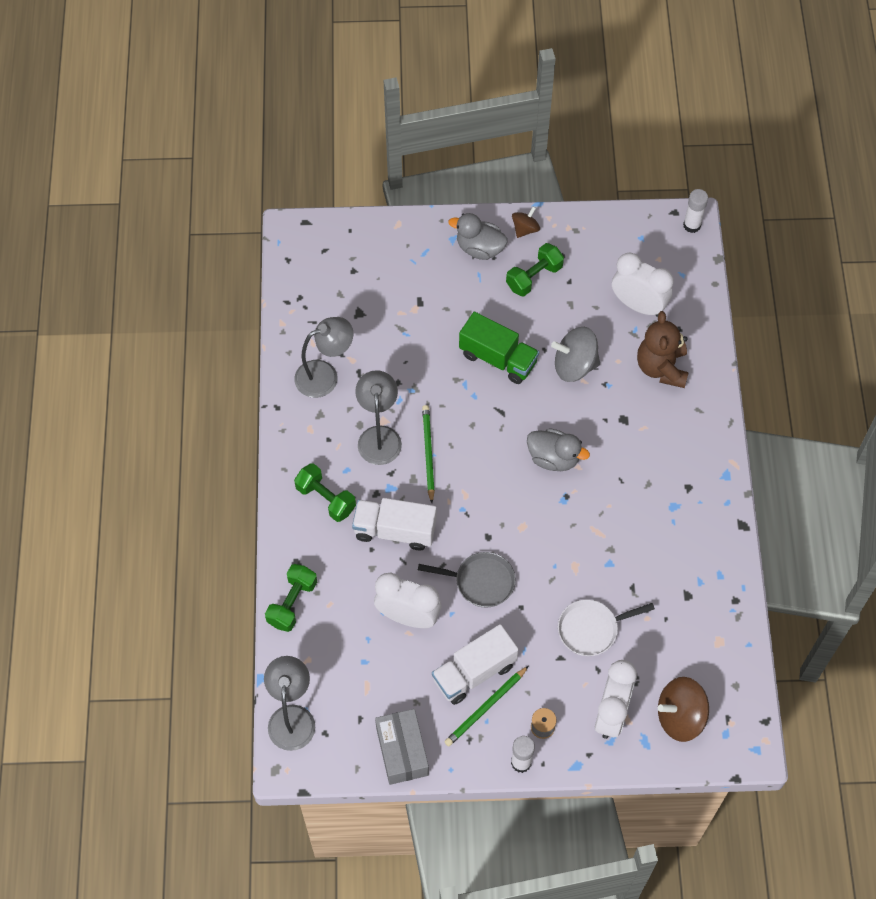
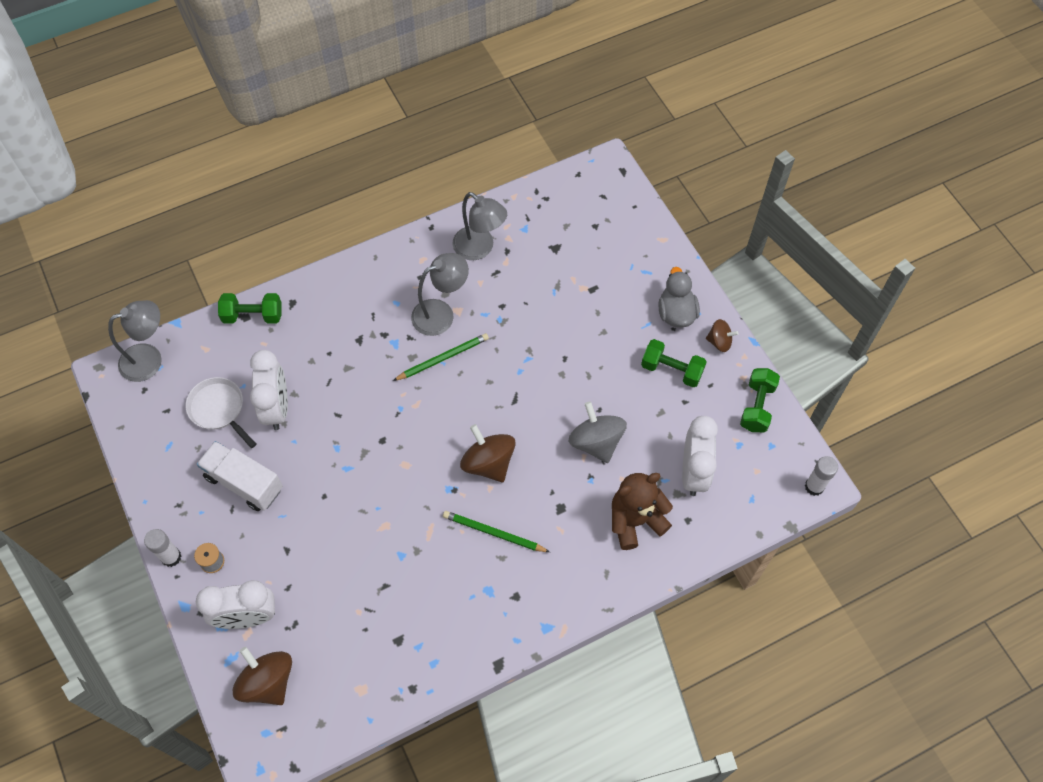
camera: 65 degrees right, 0 degrees up
green dumbbell [294,463,356,522] -> green dumbbell moved to [740,368,780,432]
white truck [352,498,437,550] -> none
grey box [375,709,429,785] -> none
grey pan [418,552,516,608] -> none
green pencil [444,666,529,746] -> green pencil moved to [443,511,550,552]
green truck [459,312,539,384] -> none
grey duck [527,428,590,471] -> brown spinning top [460,424,516,482]
white pan [558,599,655,656] -> white pan moved to [186,377,257,448]

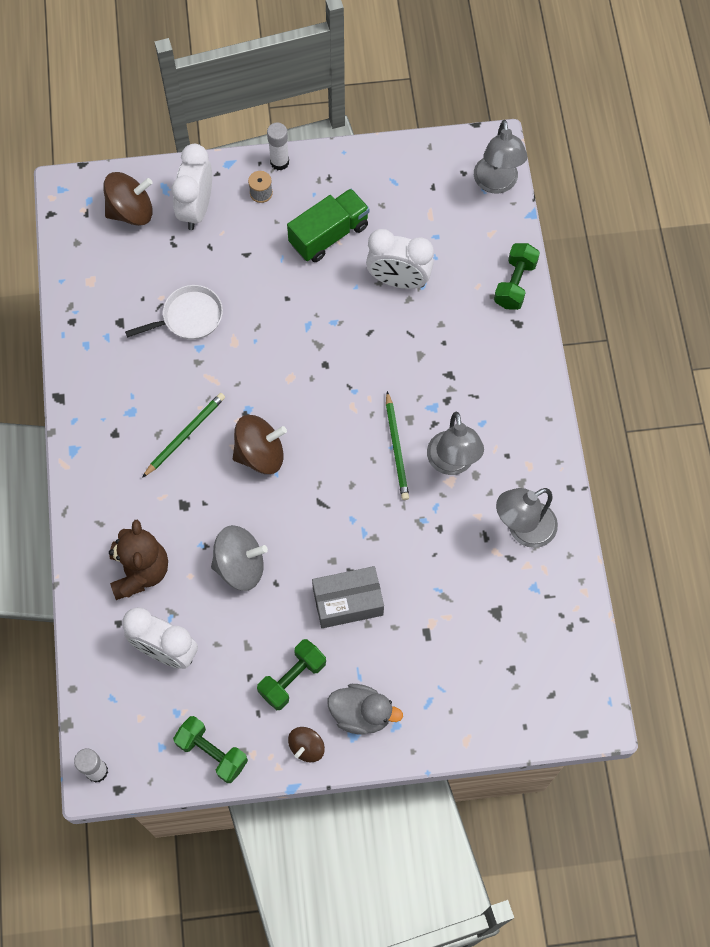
camera: 110 degrees right, 5 degrees up
white pan [186,377,257,448] -> white pan moved to [125,285,223,340]
white truck [197,441,283,511] -> green truck [287,189,370,262]
none -> grey box [312,566,384,628]

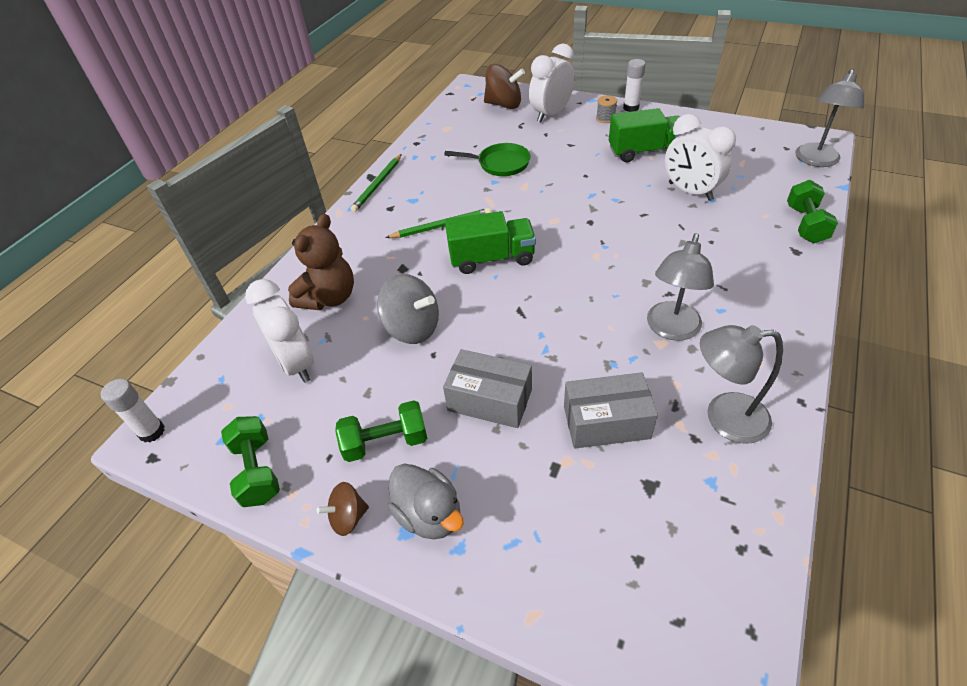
camera: 35 degrees right, 20 degrees down
white pan [125,285,223,340] -> green pan [444,143,530,176]
brown spinning top [233,415,287,474] -> green truck [445,211,536,274]
green pencil [386,391,409,500] -> green pencil moved to [351,154,402,212]
green dumbbell [494,243,540,310] -> green dumbbell turned 45 degrees counterclockwise [787,180,838,243]
none -> grey box [564,372,658,449]

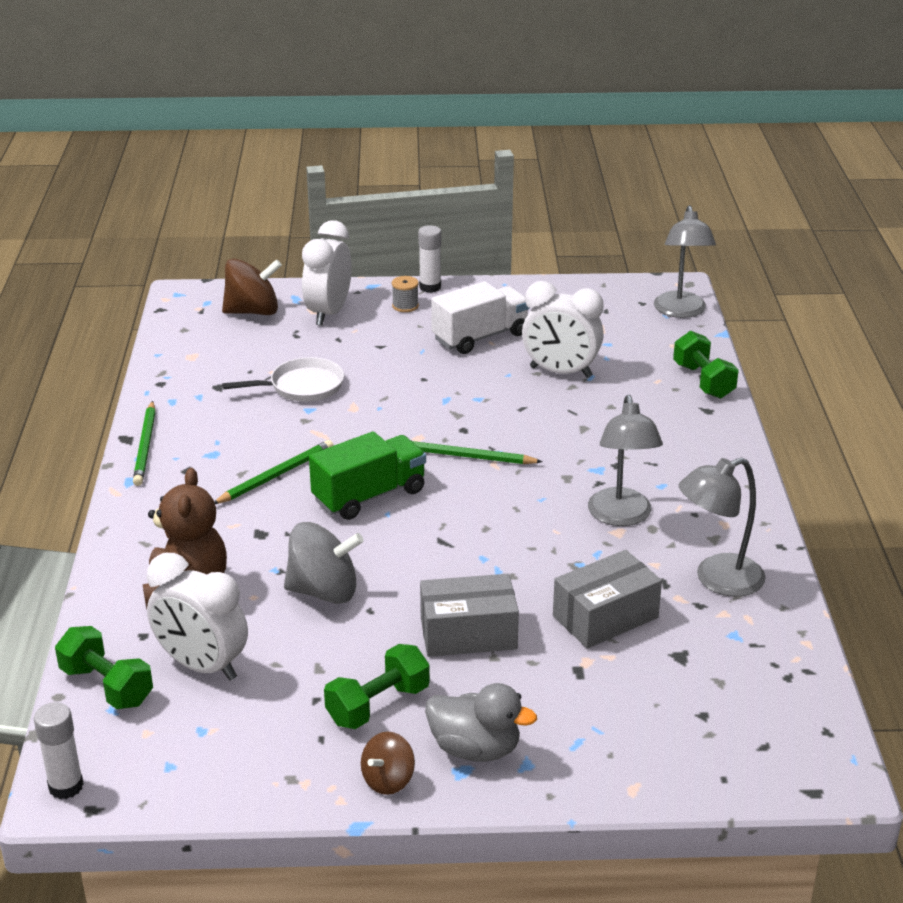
camera: 30 degrees left, 15 degrees down
green dumbbell [221,416,280,507] -> green dumbbell moved to [55,626,153,709]
green pan [444,143,530,176] -> white pan [222,357,344,402]
green truck [609,108,681,162] -> white truck [431,281,530,354]
none -> green pencil [412,441,543,464]

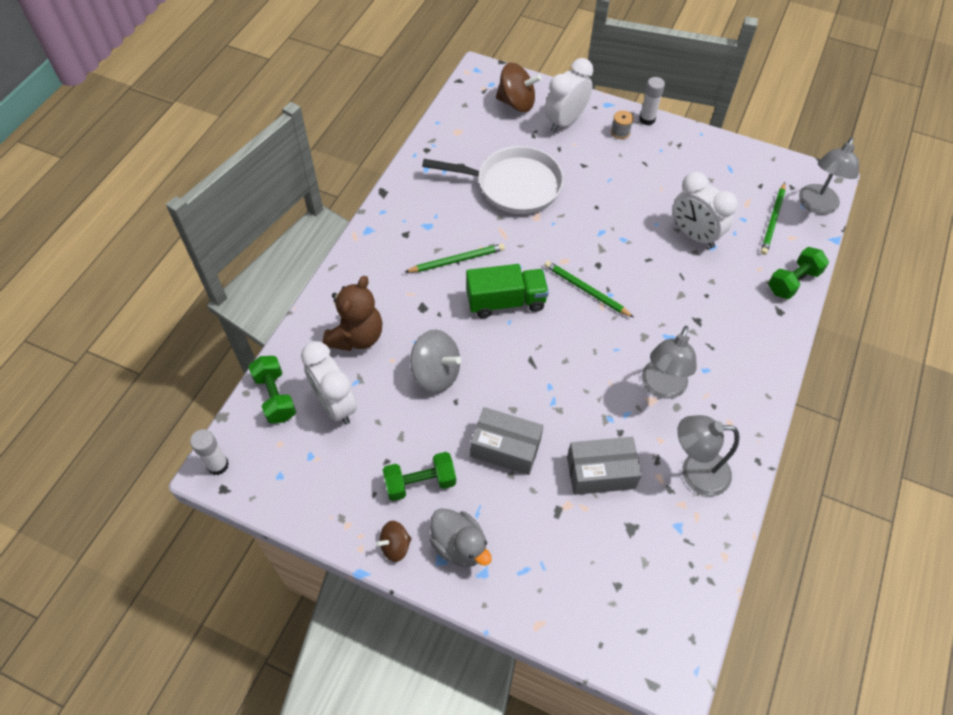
camera: 25 degrees right, 25 degrees up
green pencil [133,401,156,486] -> green pencil moved to [761,182,786,255]
white pan [222,357,344,402] -> white pan [422,146,564,214], size x1.64
white truck [431,281,530,354] -> none
green dumbbell [673,331,739,399] -> green dumbbell turned 45 degrees clockwise [768,247,829,299]

